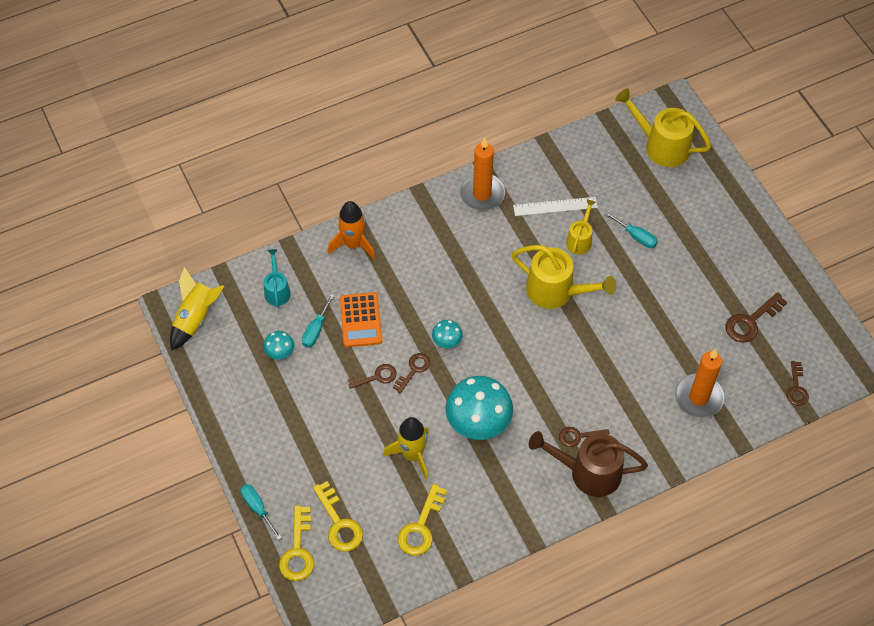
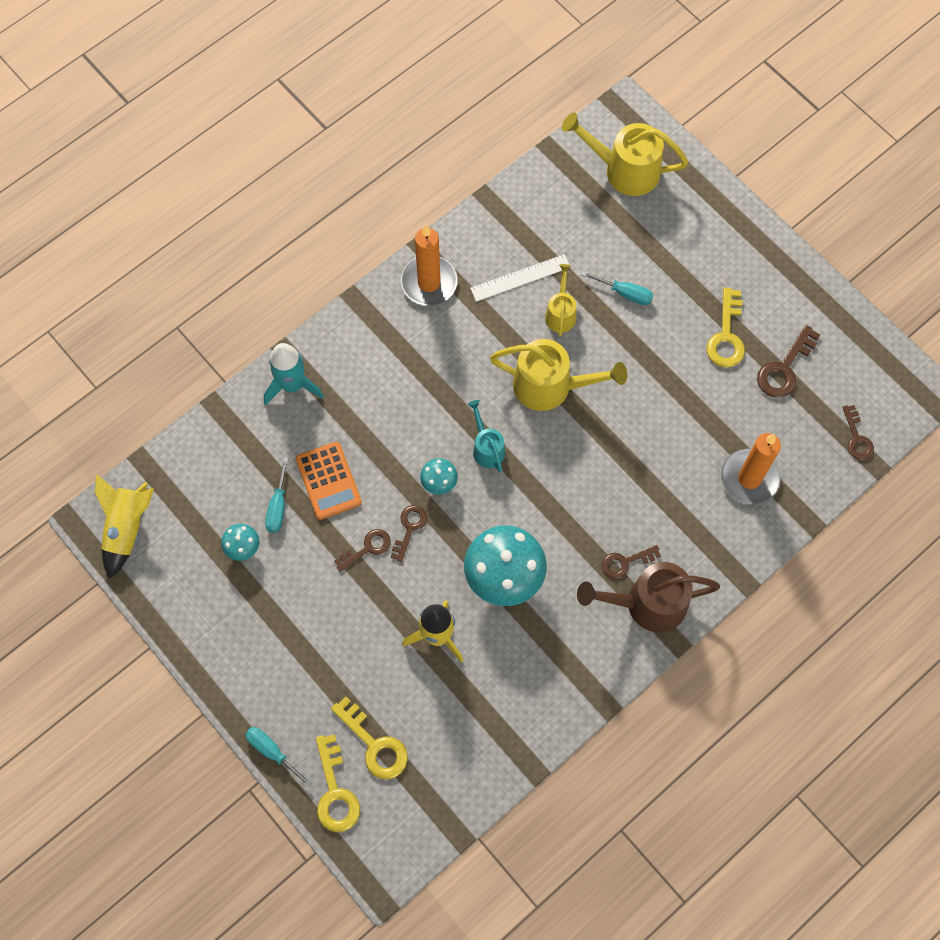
camera: 15 degrees left, 10 degrees up
turquoise watering can [264,249,291,307] -> turquoise watering can moved to [467,400,505,472]
orange rocket [328,201,375,259] -> turquoise rocket [264,343,324,405]
yellow key [398,484,447,556] -> yellow key moved to [706,288,745,367]

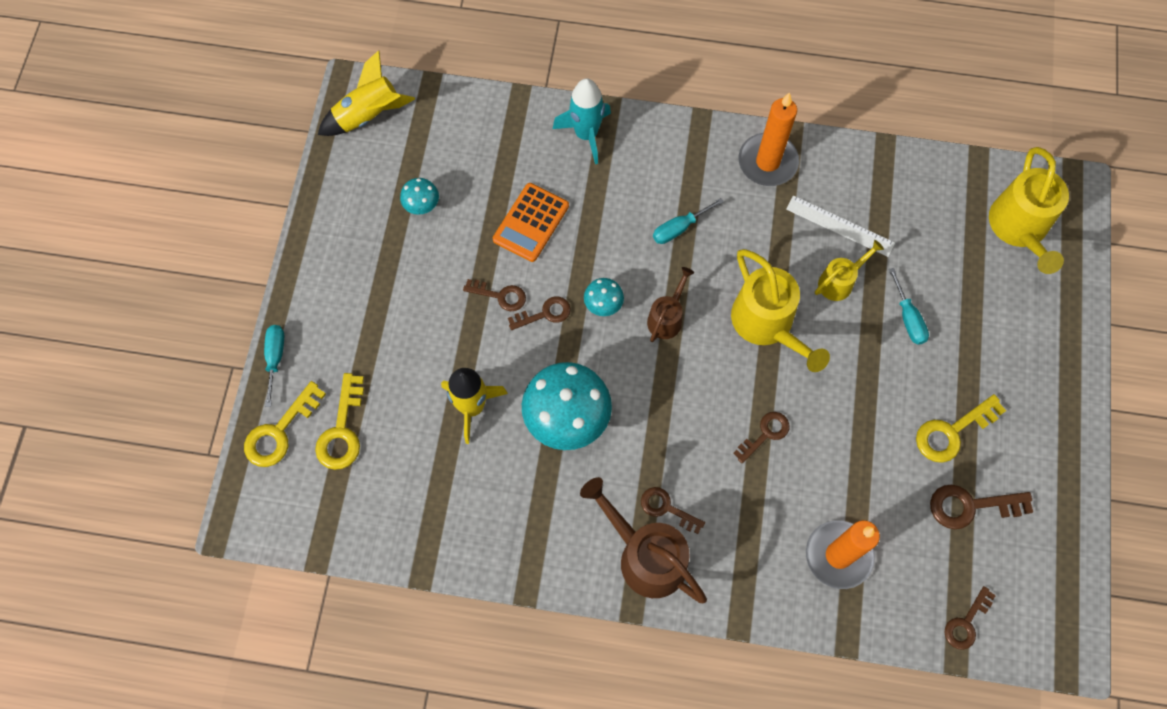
camera: 50 degrees right, 0 degrees up
turquoise screwdriver [265,457,288,533] -> turquoise screwdriver moved to [653,198,724,244]
turquoise watering can [467,400,505,472] -> brown watering can [647,267,694,342]
yellow watering can [562,112,688,196] -> yellow watering can turned 150 degrees counterclockwise [989,147,1069,274]
none -> brown key [733,412,789,463]

